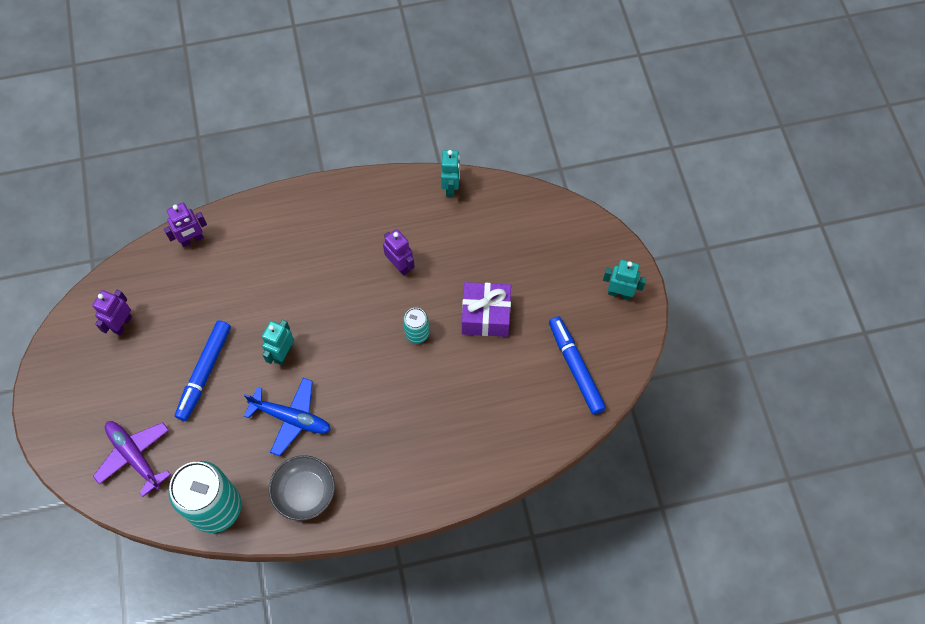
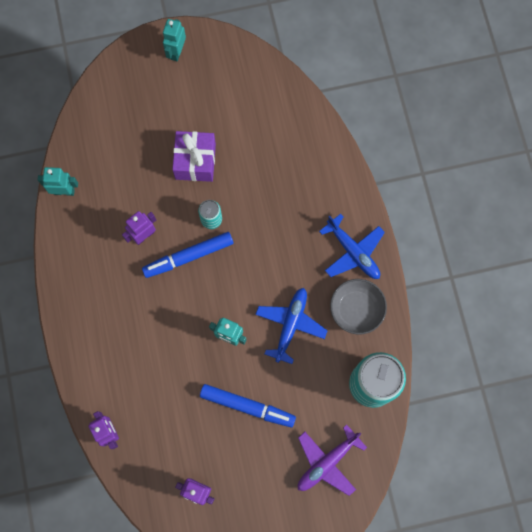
camera: 90 degrees left, 10 degrees up
blue marker [549,316,606,414] -> blue marker moved to [142,232,233,278]
none -> blue plane [319,214,385,279]

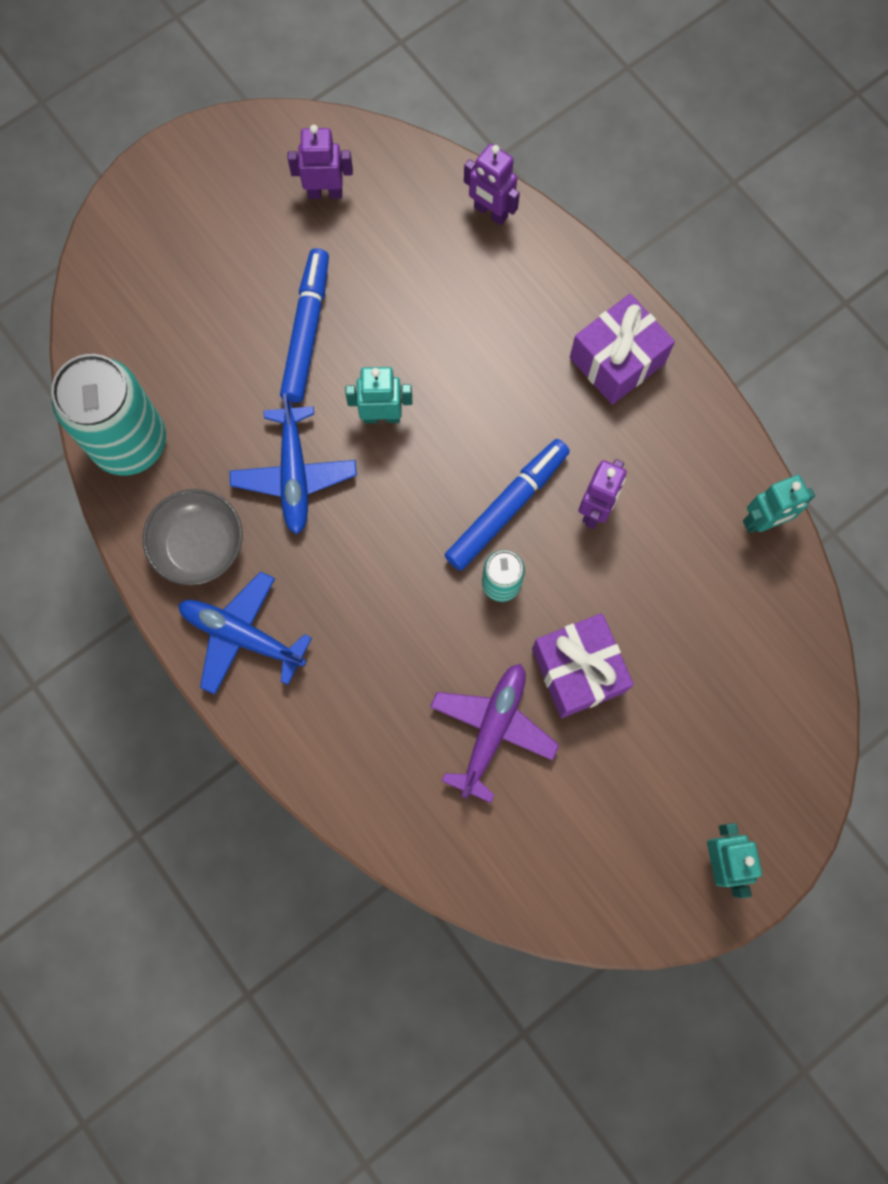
camera: 155 degrees right, 0 degrees up
blue marker [200,384,296,427] -> blue marker turned 105 degrees clockwise [280,248,329,403]
purple plane [298,425,367,496] -> purple plane moved to [430,664,559,803]
none -> purple gift [570,294,675,405]

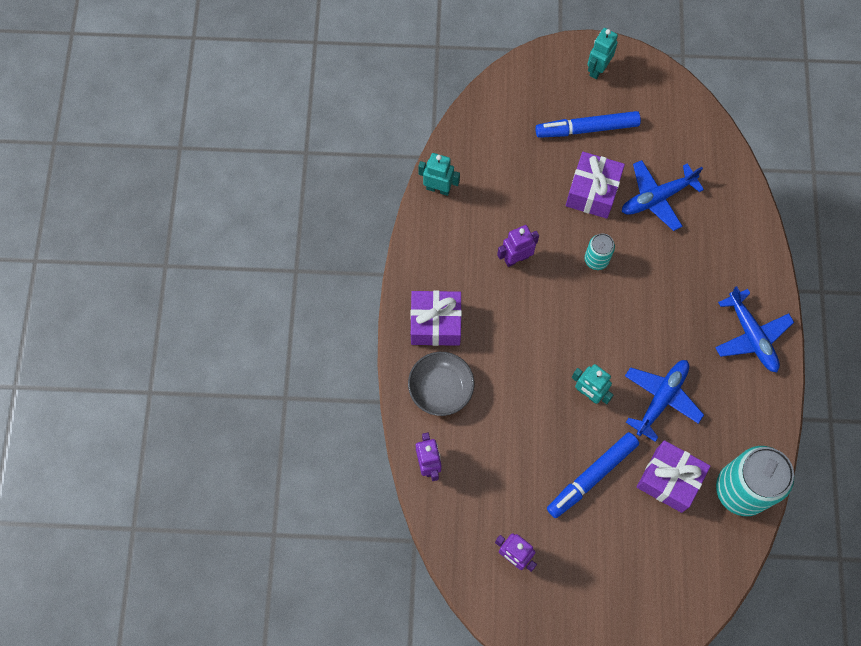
camera: 140 degrees left, 5 degrees down
grey bowl [143,489,243,585] -> grey bowl moved to [408,352,474,416]
purple plane [430,664,559,803] -> blue plane [622,160,704,231]
blue marker [445,439,570,571] -> blue marker moved to [535,111,641,138]
none -> purple gift [637,440,711,513]

